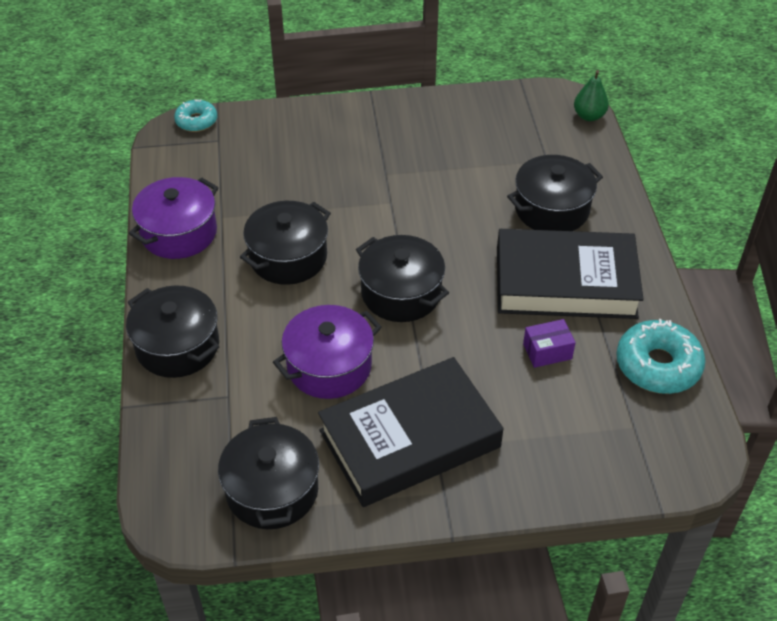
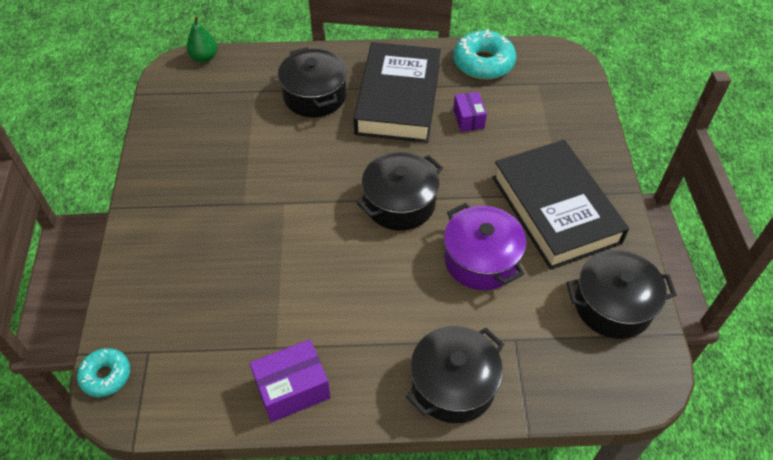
camera: 85 degrees left, 5 degrees up
purple pot [129,177,219,259] -> purple box [250,339,331,422]
black pot [240,201,331,285] -> none

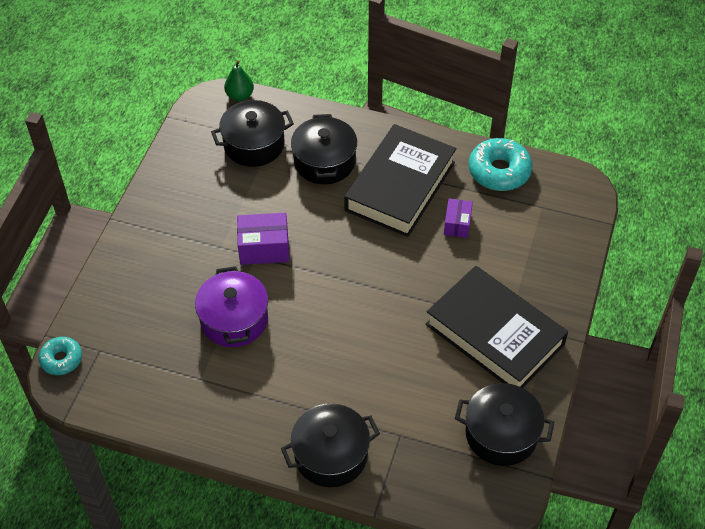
camera: 20 degrees right, 0 degrees up
purple box [250,339,331,422] -> purple box moved to [237,213,289,265]
black pot [356,152,443,231] -> black pot moved to [211,100,294,167]
purple pot [444,203,526,290] -> purple pot moved to [195,266,268,347]
black book [492,140,629,270] -> black book turned 45 degrees counterclockwise [426,266,568,388]

